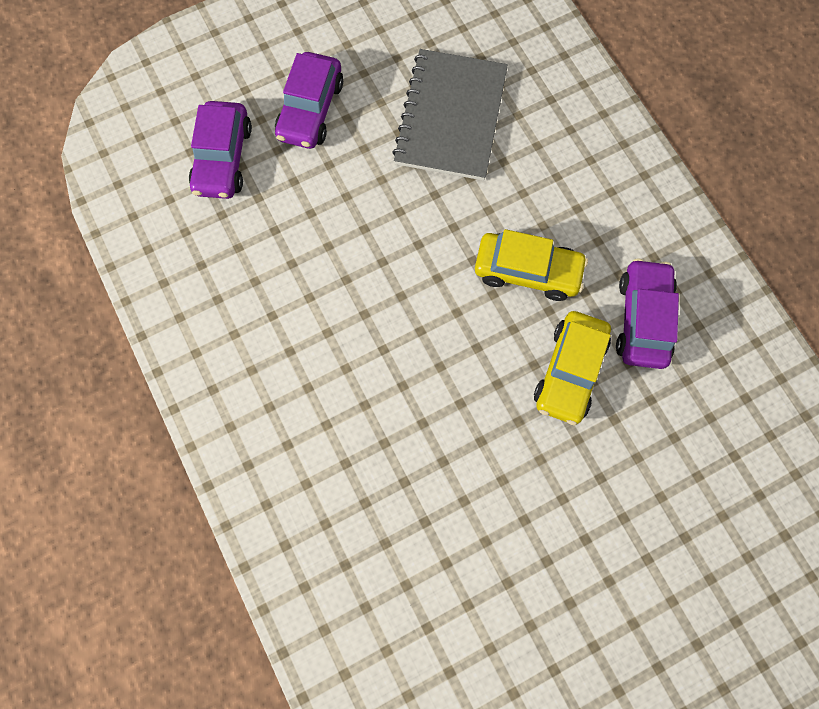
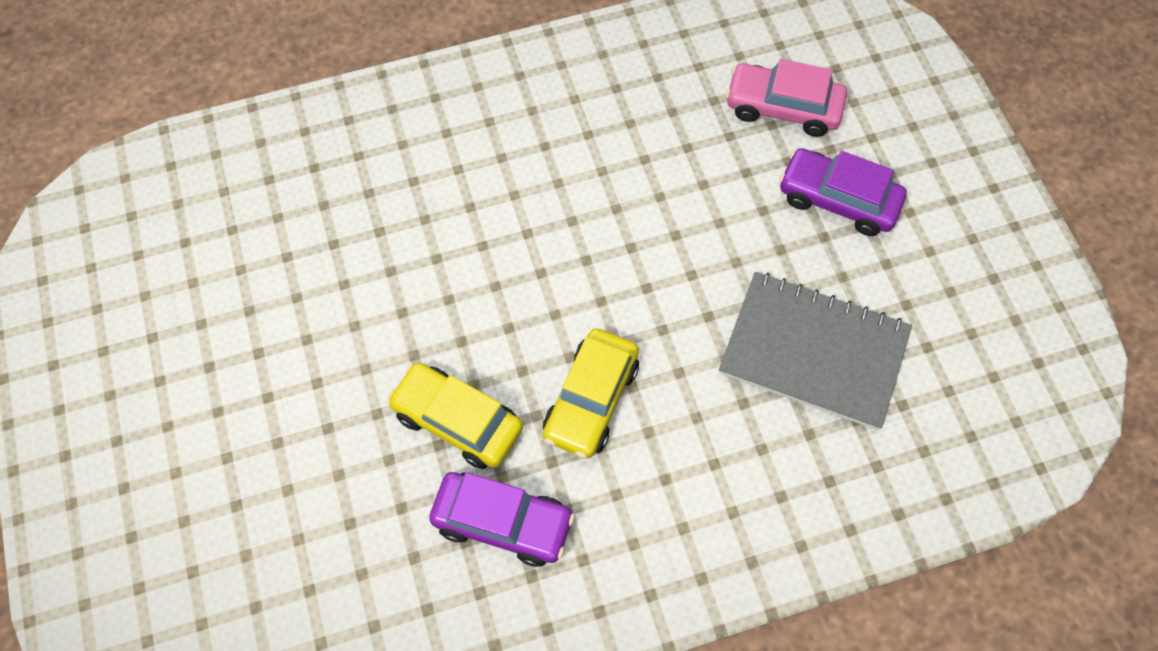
camera: 100 degrees right, 10 degrees down
purple car [189,101,252,199] -> pink car [725,59,847,137]

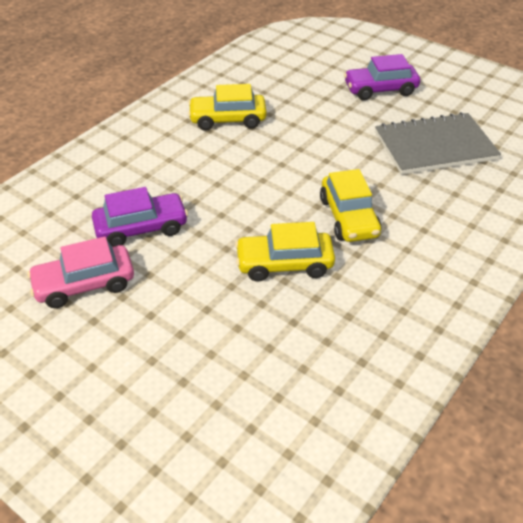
camera: 35 degrees left, 20 degrees down
purple car [429,472,575,567] -> purple car moved to [92,187,188,247]
pink car [725,59,847,137] -> pink car moved to [27,236,134,308]
none -> yellow car [188,84,266,130]

